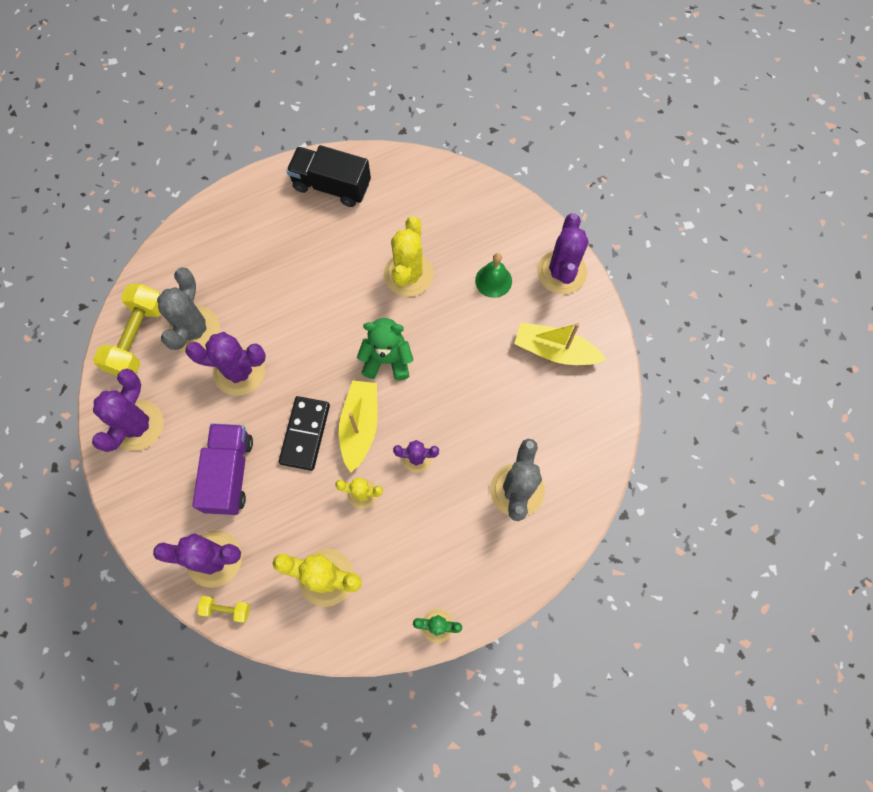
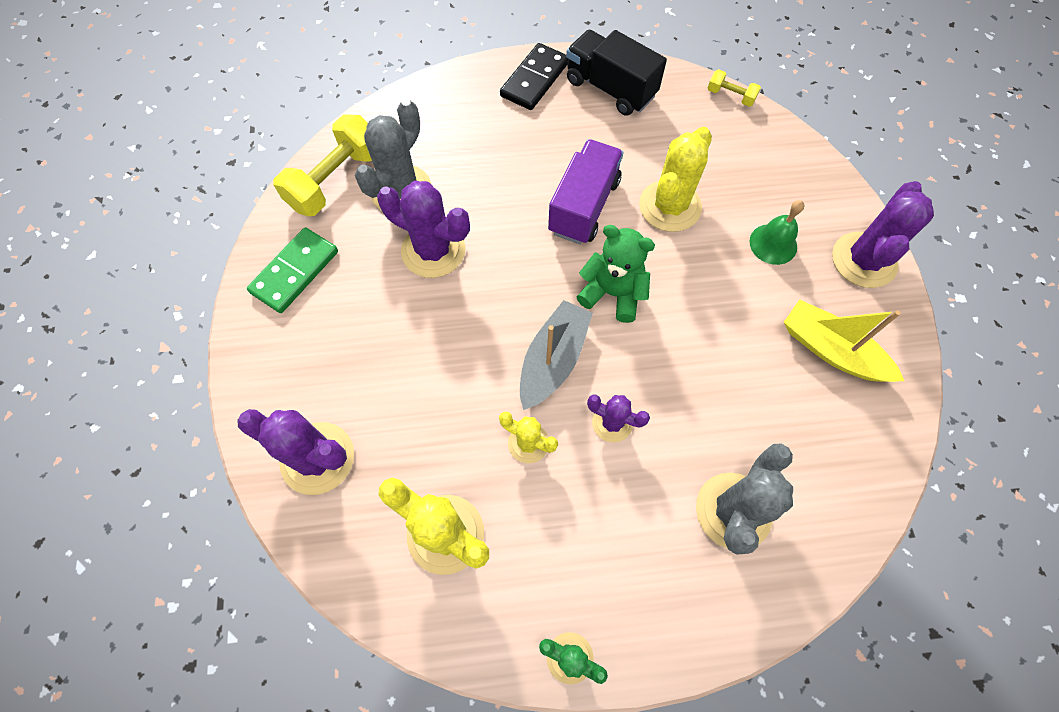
camera: 20 degrees right, 5 degrees down
purple cactus [92,369,164,452] -> green domino [247,227,338,313]
purple truck [192,423,253,515] -> purple truck moved to [548,139,623,244]
yellow dumbbell [197,596,250,623] -> yellow dumbbell moved to [708,69,761,107]
black domino [279,396,330,471] -> black domino moved to [500,43,568,110]
yellow boat [339,380,378,472] -> grey boat [520,300,593,410]

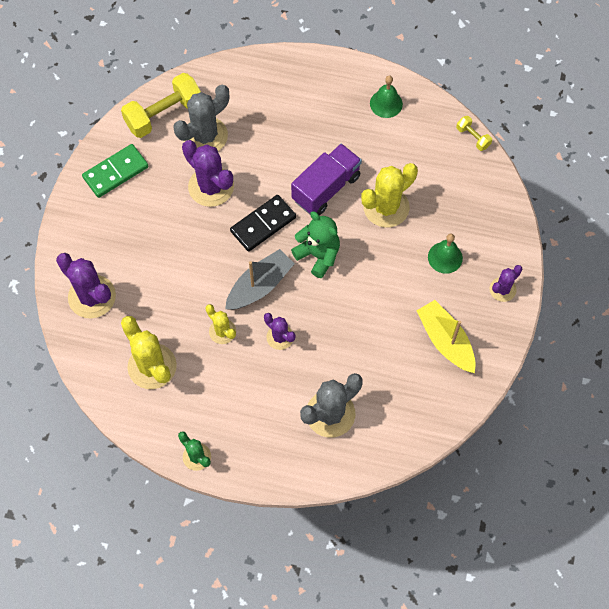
camera: 20 degrees right, 0 degrees up
black domino [500,43,568,110] -> black domino moved to [230,195,296,252]
black truck [566,30,667,116] -> green bell [370,75,403,118]
purple cactus [832,181,934,288] -> purple cactus [489,265,523,302], size x0.57

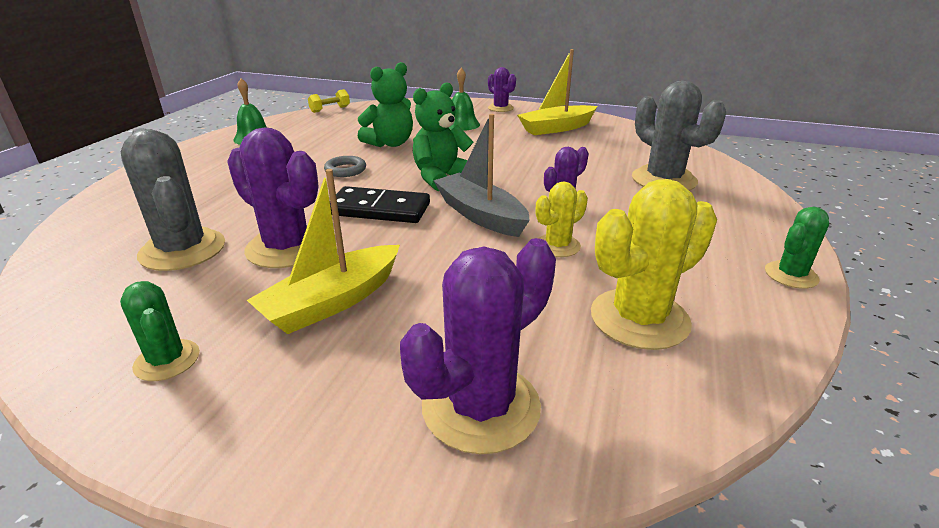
camera: 85 degrees left, 35 degrees down
green domino [82,144,149,198] -> green cactus [120,281,200,381]
yellow dumbbell [121,73,201,138] -> none
purple cactus [182,140,234,207] -> purple cactus turned 75 degrees clockwise [227,127,319,268]
black domino [230,195,296,252] -> black domino turned 45 degrees counterclockwise [330,186,430,223]
purple truck [291,144,362,215] -> grey ring [324,156,366,177]
yellow cactus [361,163,418,228] -> green teddy bear [357,62,413,147]
none -> yellow boat [247,169,400,334]

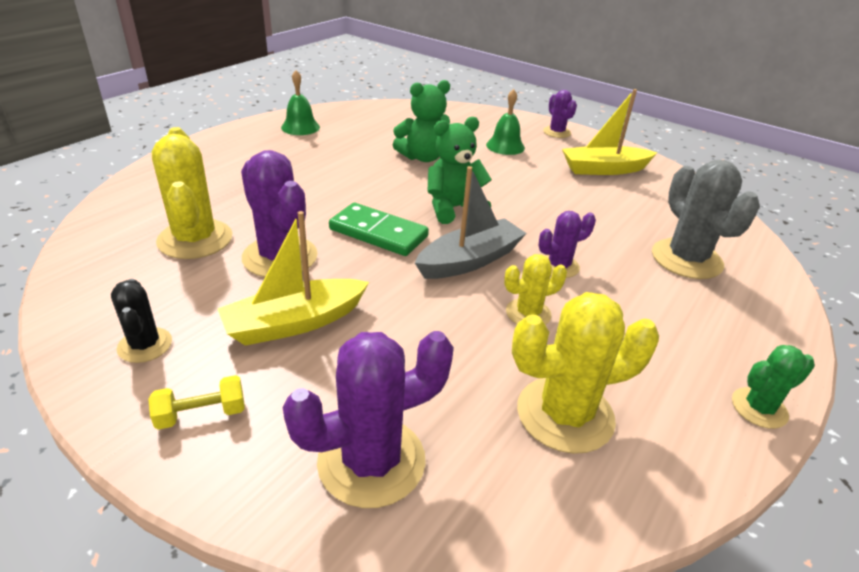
camera: 15 degrees right, 5 degrees up
green cactus [120,281,200,381] -> black cactus [111,279,172,363]
grey cactus [121,128,225,271] -> yellow cactus [152,127,232,259]
yellow dumbbell [308,89,350,113] -> yellow dumbbell moved to [148,375,245,430]
grey ring [324,156,366,177] -> none
black domino [330,186,430,223] -> green domino [329,203,429,256]
grey boat [433,114,530,237] -> grey boat turned 75 degrees clockwise [415,166,527,279]

